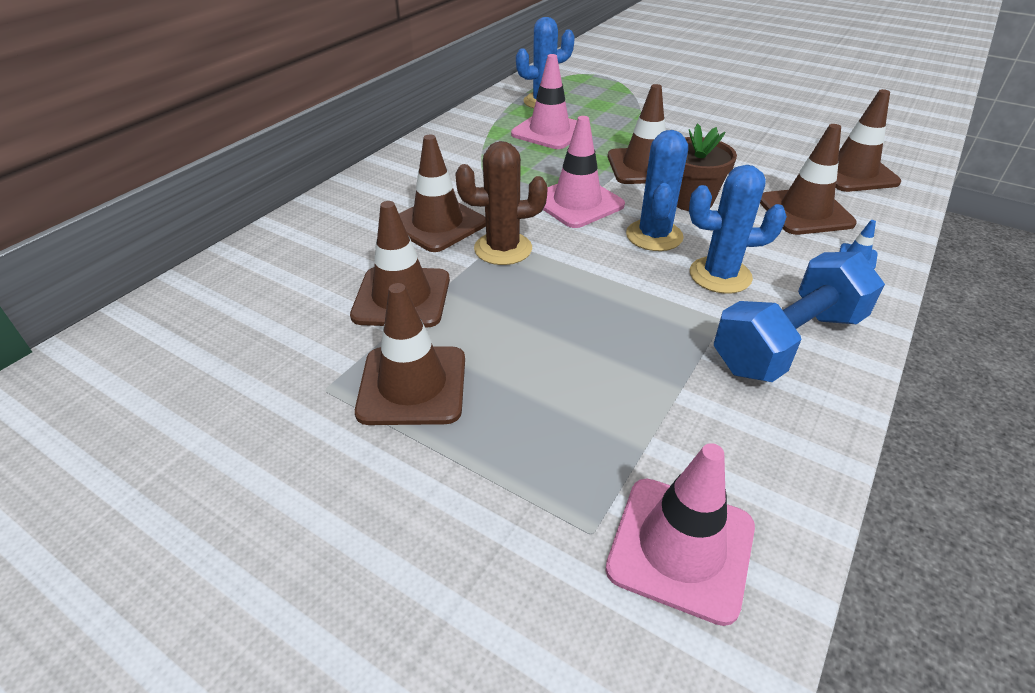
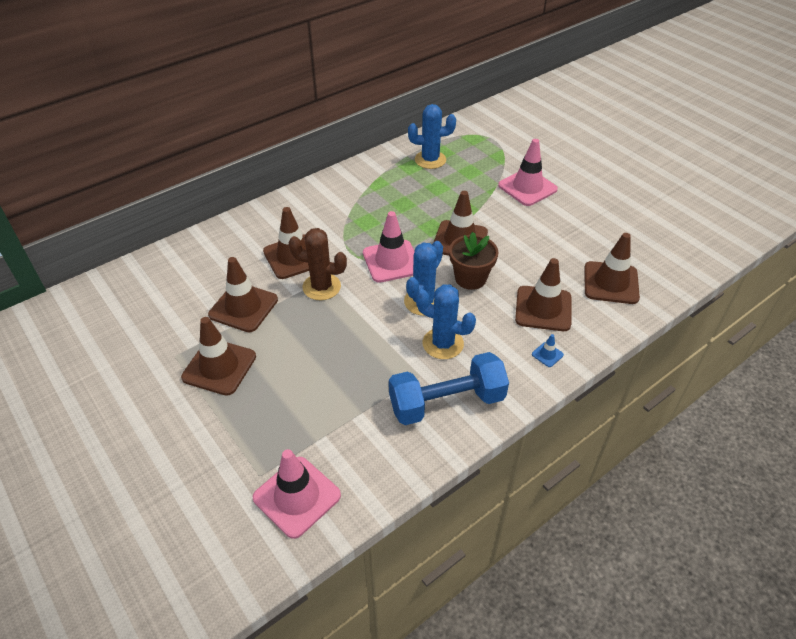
camera: 20 degrees right, 5 degrees up
pink traffic cone [511,54,577,149] -> pink traffic cone moved to [498,139,558,206]

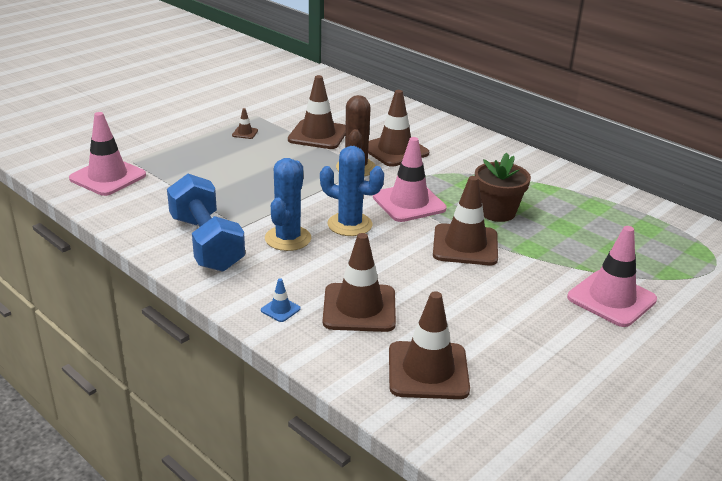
camera: 80 degrees right, 15 degrees down
brown traffic cone [181,317,256,396] -> brown traffic cone [232,108,258,139], size x0.43
blue cactus [408,104,456,169] -> none
brown flower pot [449,232,499,290] -> brown flower pot moved to [475,153,531,222]

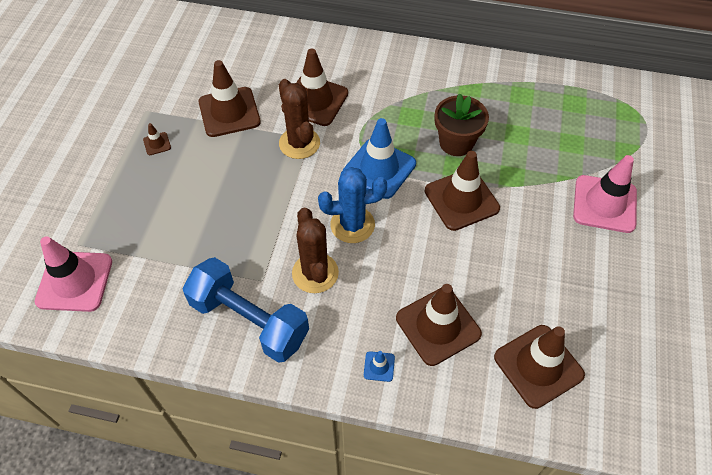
camera: 30 degrees left, 25 degrees up
blue cactus [265,158,311,251] -> brown cactus [292,207,339,293]
pink traffic cone [373,137,447,222] -> blue traffic cone [343,118,416,199]

